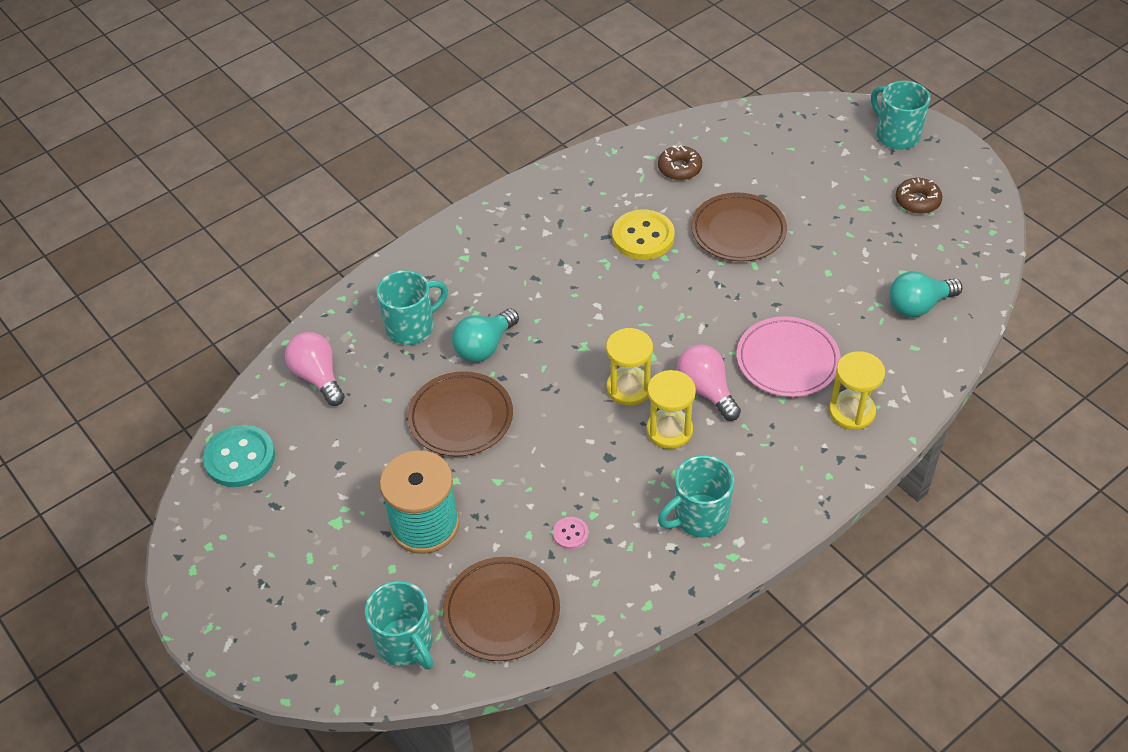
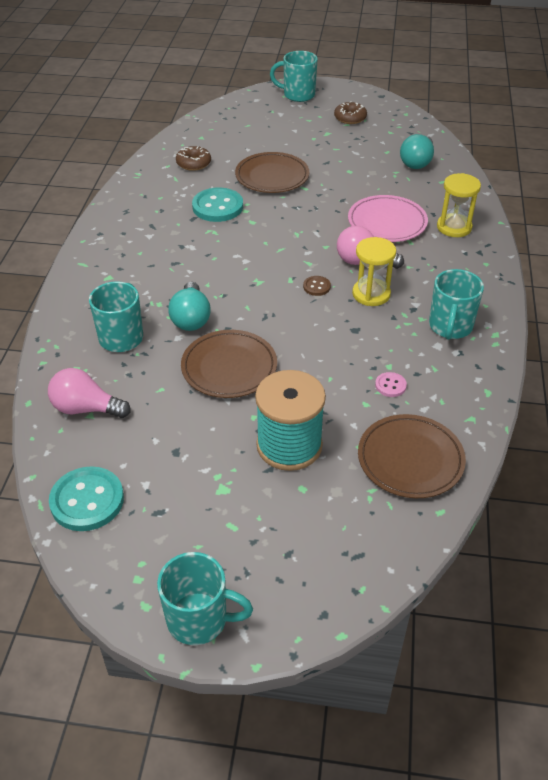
camera: 45 degrees left, 5 degrees down
turquoise mug [365,581,433,670] -> turquoise mug moved to [157,552,253,645]
yellow hourglass [606,328,653,405] -> brown button [303,276,331,296]
yellow button [612,210,675,260] -> turquoise button [192,188,243,222]

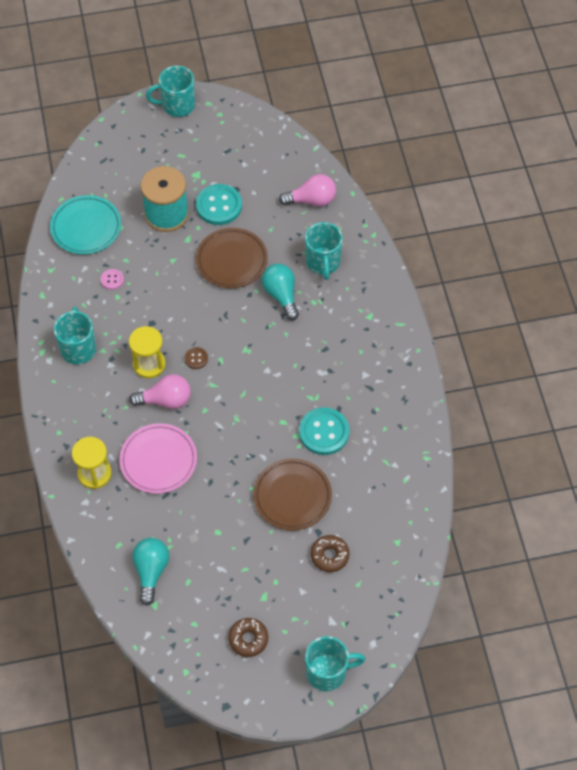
camera: 160 degrees right, 15 degrees up
turquoise button [49,466,124,531] -> turquoise button moved to [196,184,242,225]
brown donut [176,146,211,171] -> brown donut moved to [310,535,349,572]
brown plate [358,414,466,498] -> turquoise plate [50,195,121,254]

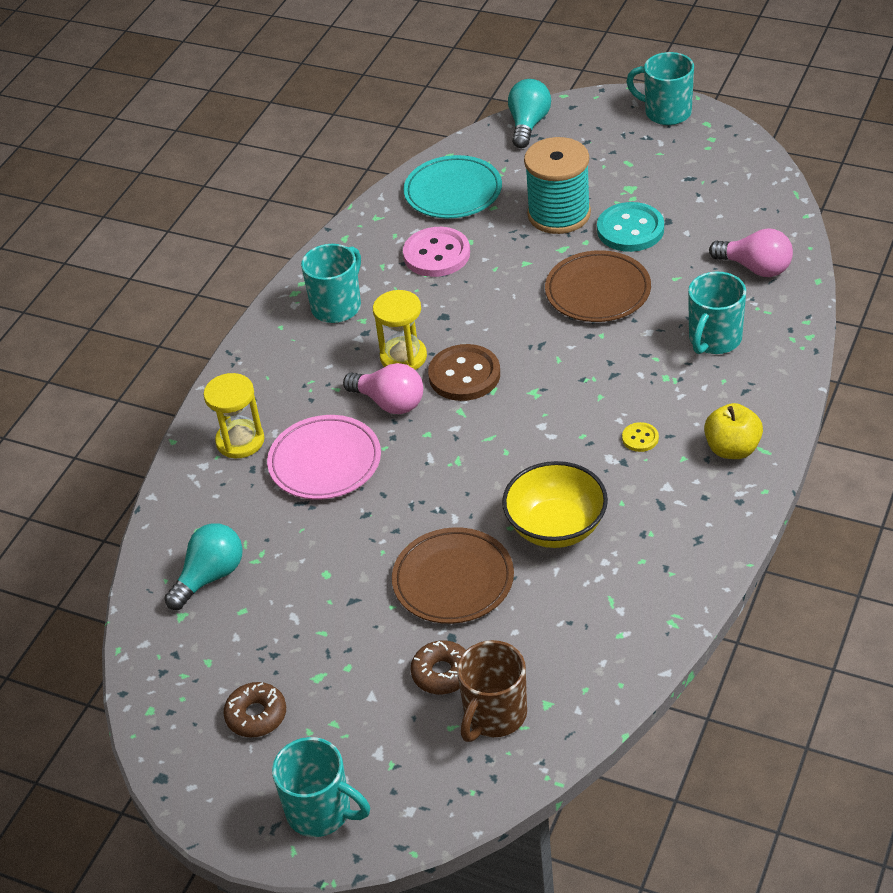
camera: 40 degrees right, 15 degrees down
pink button [101,269,124,290] -> pink button [403,227,470,277], size x2.07
brown button [184,347,208,369] -> brown button [428,344,500,401], size x2.07
turquoise light bulb [262,264,299,320] -> turquoise light bulb moved to [508,79,551,148]
turquoise button [299,407,349,455] -> yellow bowl [502,461,608,548]
none -> brown mug [457,640,527,742]
none -> yellow button [622,422,659,452]
none -> yellow apple [704,403,763,459]

